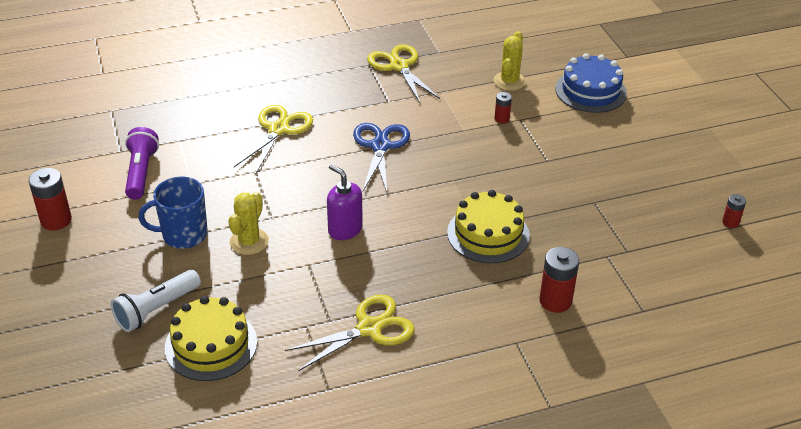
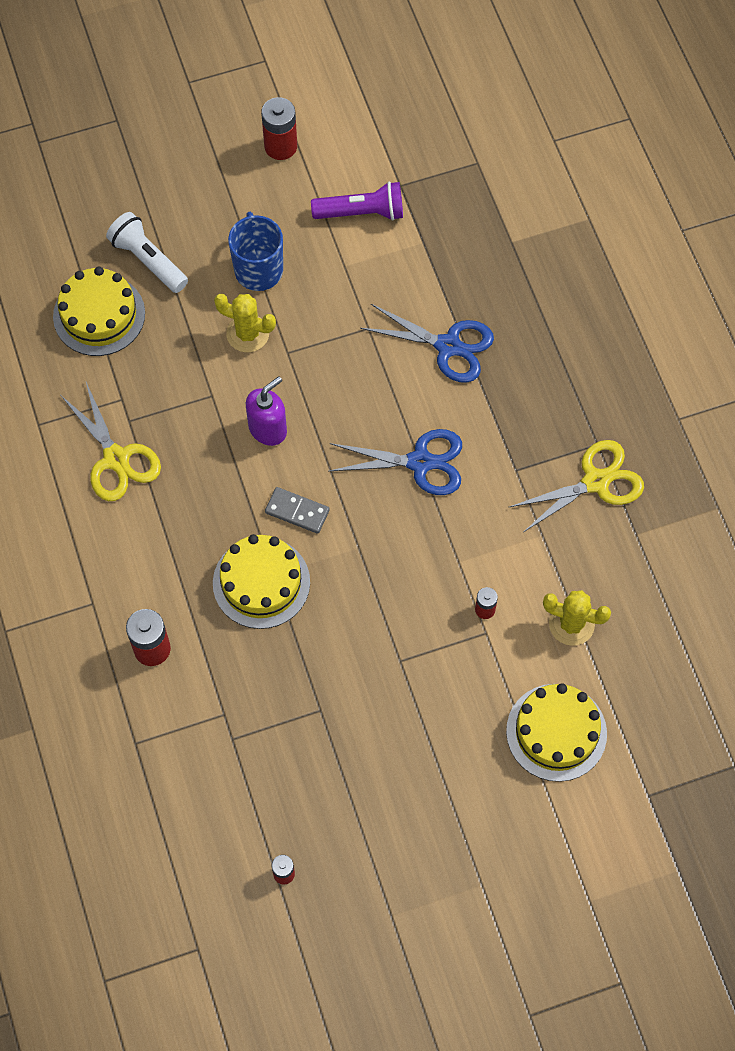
camera: 90 degrees right, 25 degrees up
yellow scissors [234,105,313,175] -> blue scissors [360,304,494,383]
blue cake [556,53,627,113] -> yellow cake [506,683,607,782]
none -> grey domino [265,487,330,534]

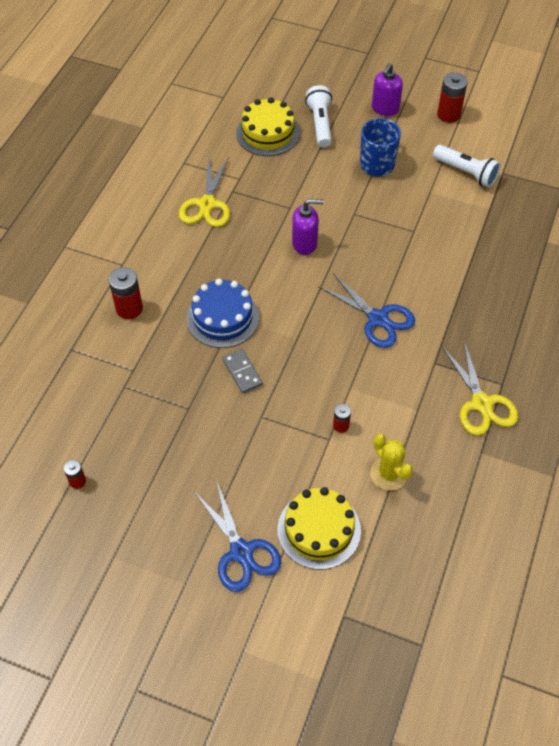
camera: 40 degrees right, 10 degrees down
yellow cake [213,534,310,629] -> blue cake [186,279,259,348]
yellow cactus [214,294,276,352] -> none
grey domino [265,487,330,534] -> grey domino moved to [222,349,263,393]
purple flashlight [311,182,403,221] -> white flashlight [433,144,501,187]
blue scissors [360,304,494,383] -> blue scissors moved to [194,482,281,592]
yellow scissors [508,440,644,532] -> yellow scissors turned 60 degrees clockwise [442,341,518,435]
none -> purple soap dispenser [372,63,403,116]

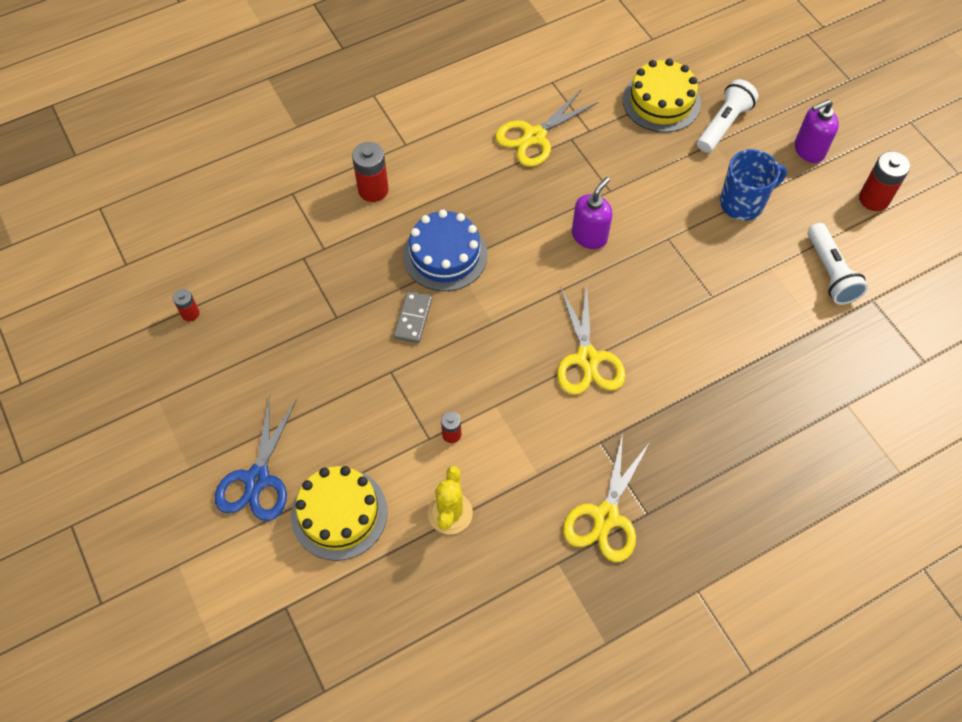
camera: 40 degrees right, 5 degrees up
purple soap dispenser [292,199,323,255] -> purple soap dispenser turned 90 degrees counterclockwise [572,177,613,249]
blue scissors [318,273,415,348] -> yellow scissors [557,284,625,395]

